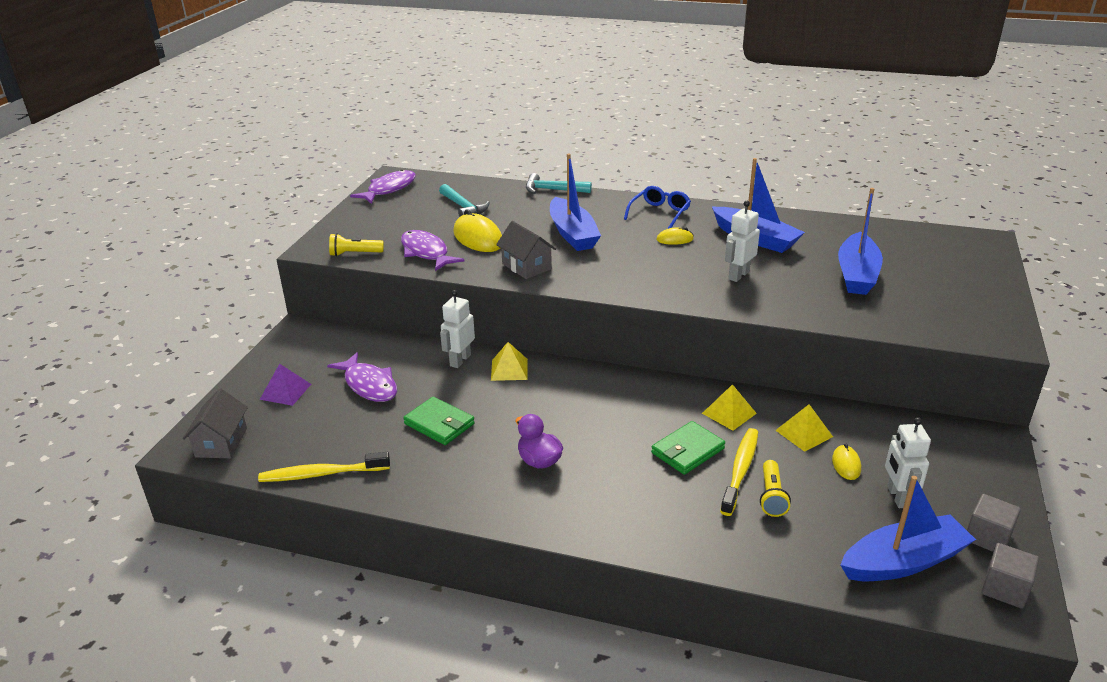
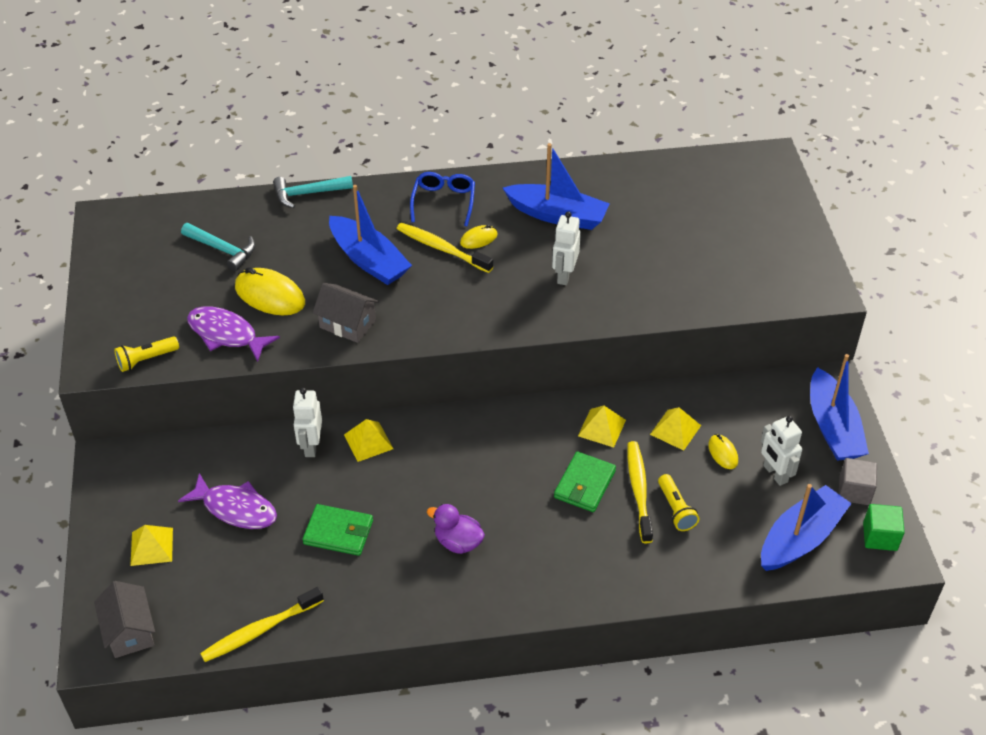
camera: 25 degrees left, 15 degrees up
purple pyramid [260,364,311,406] -> yellow pyramid [130,525,173,566]
purple fish [350,169,416,204] -> none
blue boat [838,188,883,295] -> blue boat moved to [810,354,869,461]
grey cube [981,543,1039,609] -> green cube [863,504,905,551]
none -> yellow toothbrush [397,223,493,273]

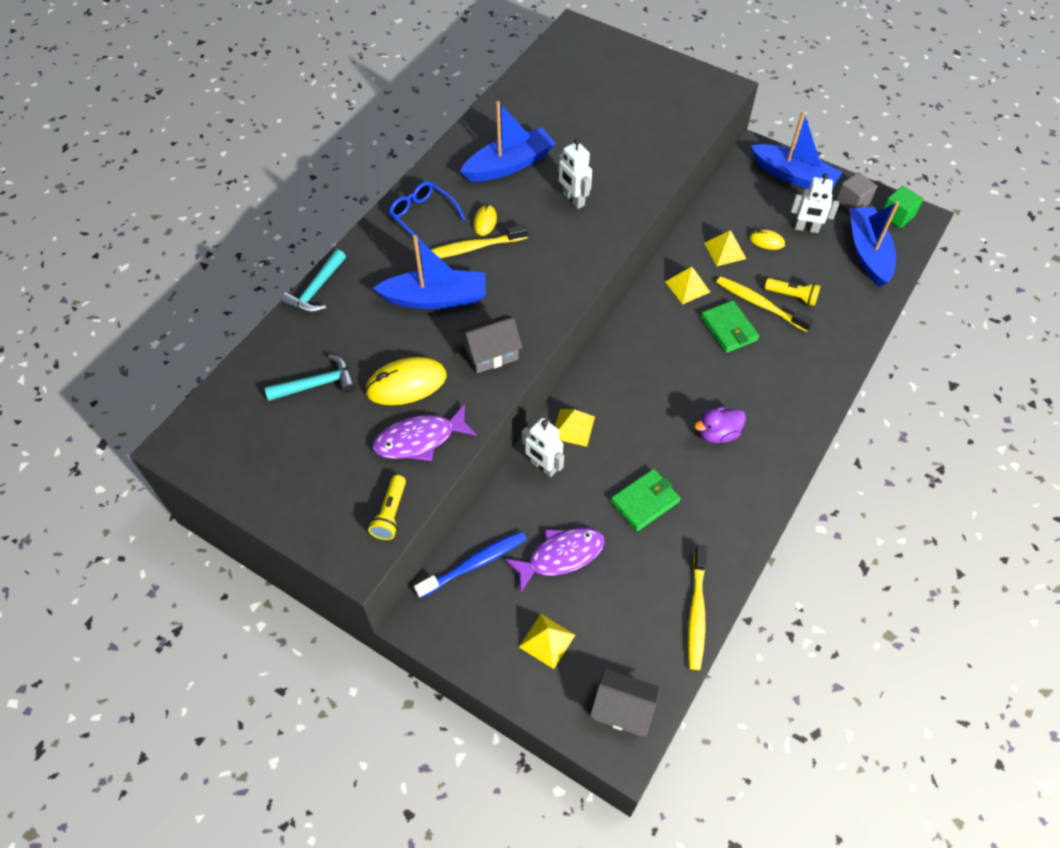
camera: 50 degrees left, 10 degrees up
none -> blue toothbrush [414,531,527,598]

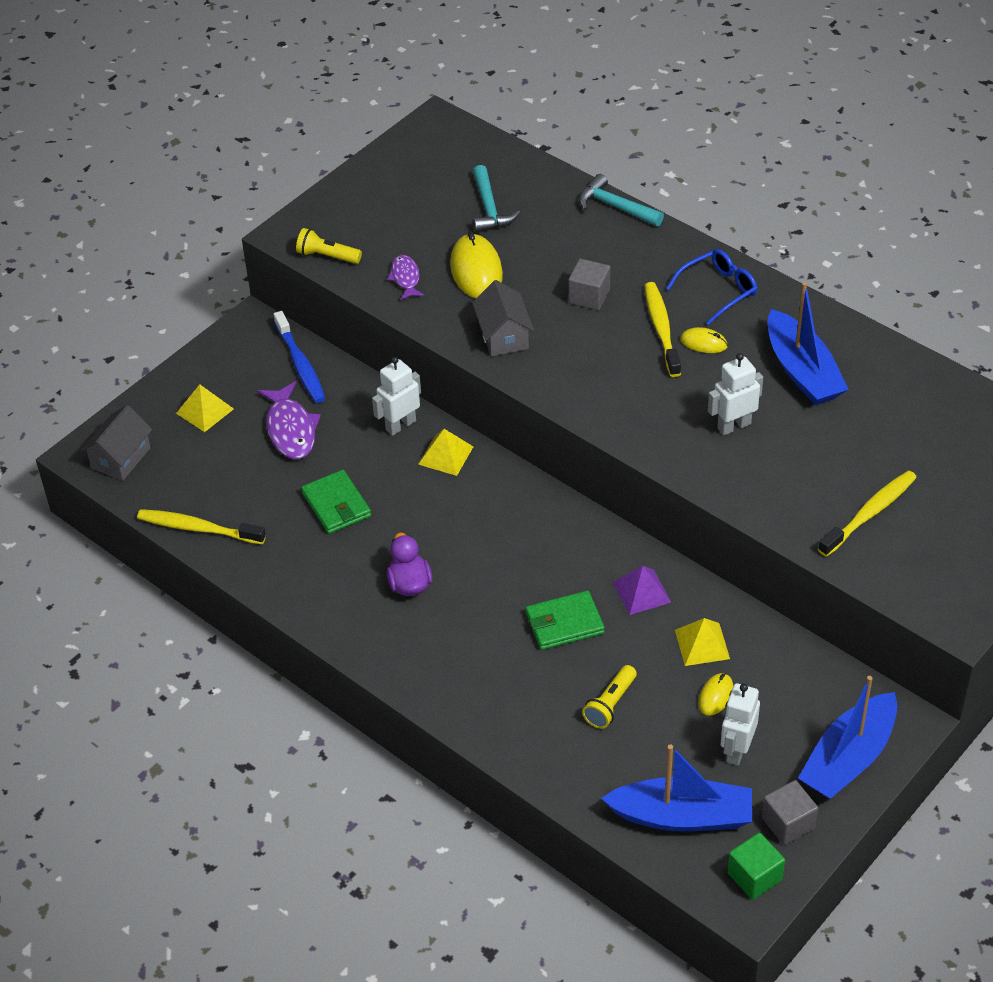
camera: 100 degrees right, 10 degrees down
blue boat [373,235,486,309] -> grey cube [568,259,610,310]
purple fish [373,404,477,461] -> purple fish [387,255,424,300], size x0.60
yellow pyramid [665,267,710,304] -> purple pyramid [613,566,671,615]
yellow toothbrush [716,276,813,332] -> yellow toothbrush moved to [818,470,917,557]

